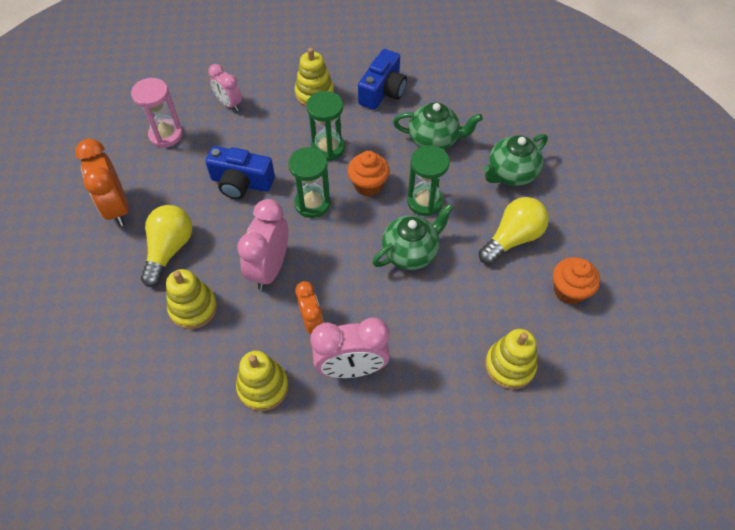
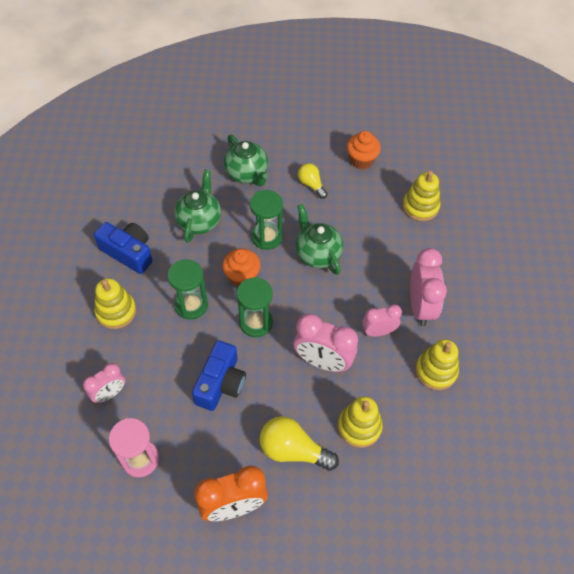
camera: 85 degrees left, 0 degrees up
orange clock [296,281,324,334] -> pink clock [362,304,402,337]
yellow light bulb [479,197,549,264] -> yellow light bulb [298,163,328,199], size x0.61

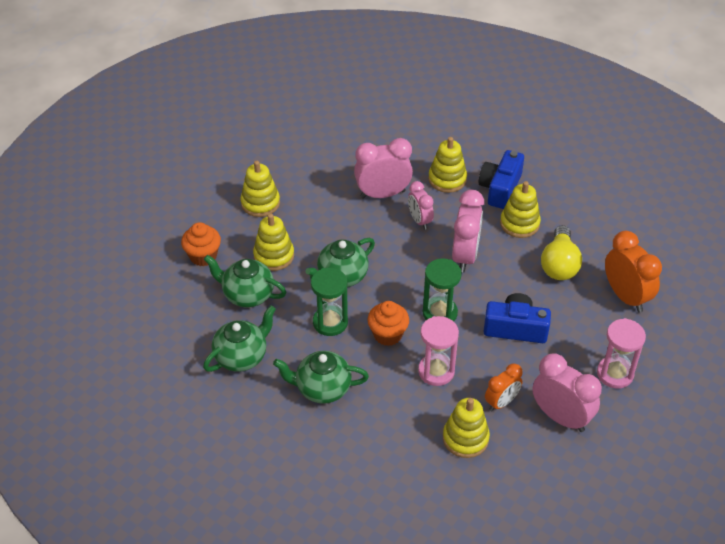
camera: 100 degrees left, 10 degrees down
pink clock [83,363,125,403] -> pink clock [533,353,602,432], size x1.62
blue camera [94,222,153,274] -> blue camera moved to [479,150,524,209]
green hourglass [168,259,208,319] -> pink hourglass [418,316,459,386]
yellow light bulb [298,163,328,199] -> green teapot [204,255,286,307]
none -> yellow stacking toy [253,214,294,271]
none -> orange clock [485,364,523,411]

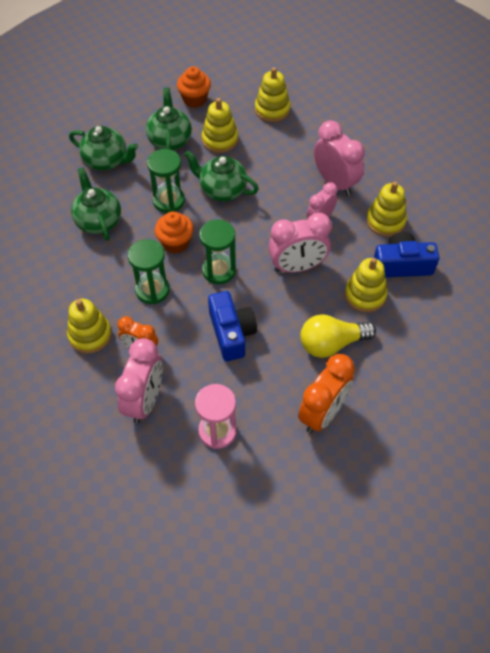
camera: 65 degrees right, 10 degrees up
pink hourglass [418,316,459,386] -> green hourglass [128,239,170,304]

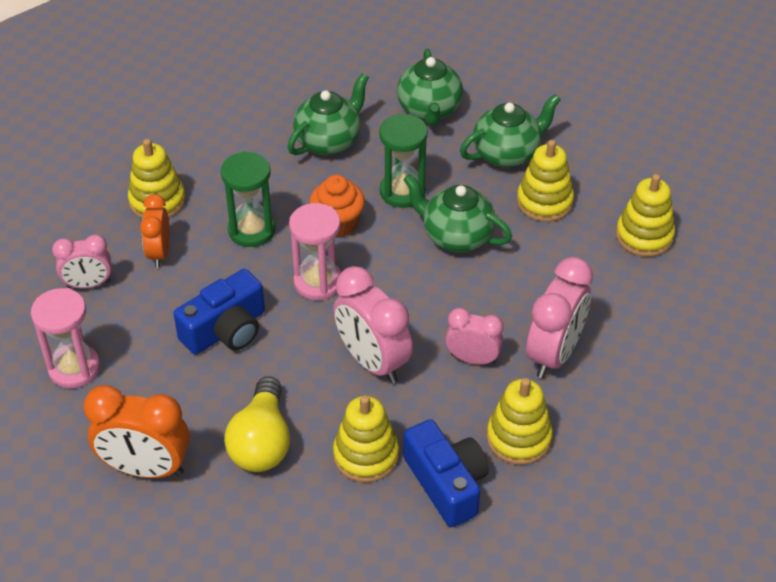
camera: 65 degrees right, 10 degrees down
pink clock [115,338,163,424] -> pink clock [52,234,111,289], size x0.62
orange cupcake [177,66,211,108] -> none
green teapot [184,151,259,201] -> green teapot turned 60 degrees counterclockwise [403,174,512,252]
green hourglass [199,220,236,284] -> pink hourglass [289,203,342,300]
yellow light bulb [301,314,376,358] -> yellow light bulb turned 135 degrees counterclockwise [224,376,290,472]

